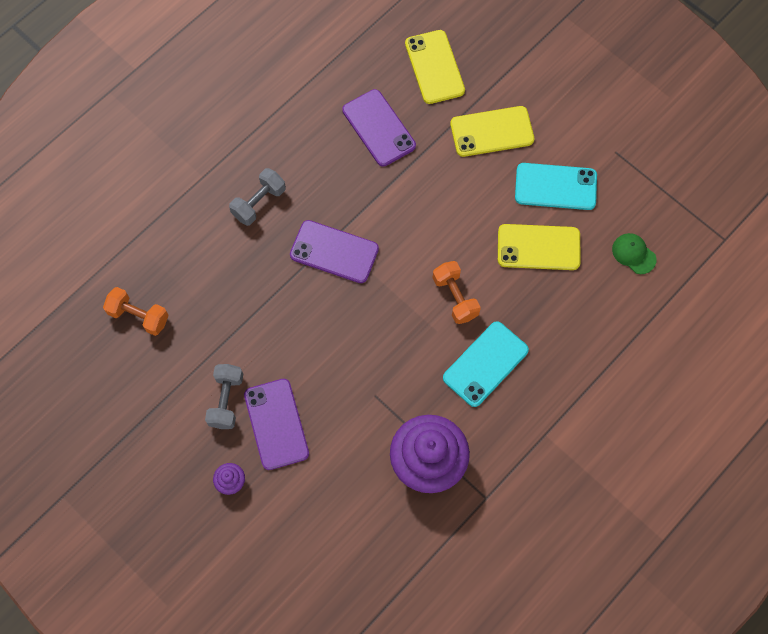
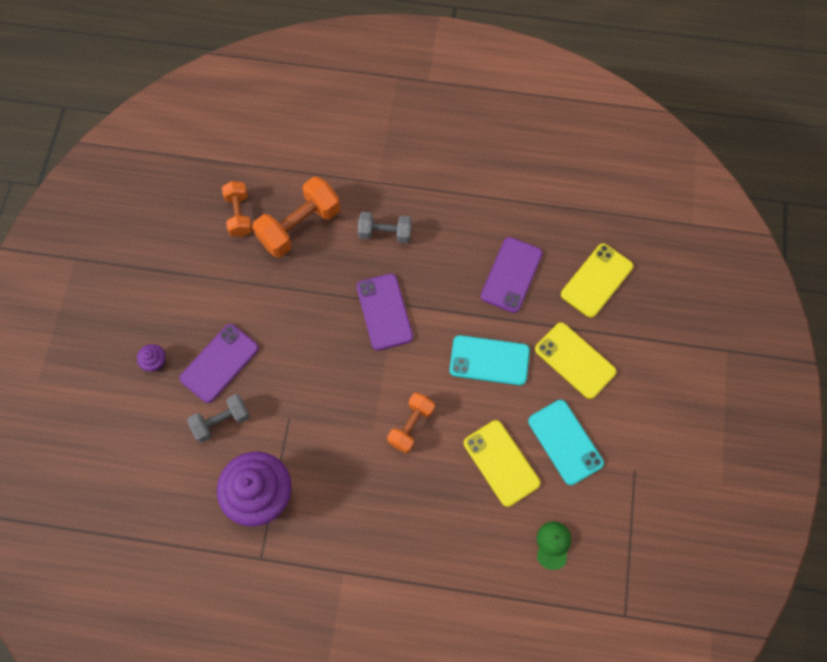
camera: 55 degrees right, 0 degrees up
grey dumbbell [205,364,243,429] -> grey dumbbell moved to [187,394,250,442]
turquoise phone [443,321,529,407] -> turquoise phone moved to [449,335,530,385]
none -> orange dumbbell [252,177,341,258]

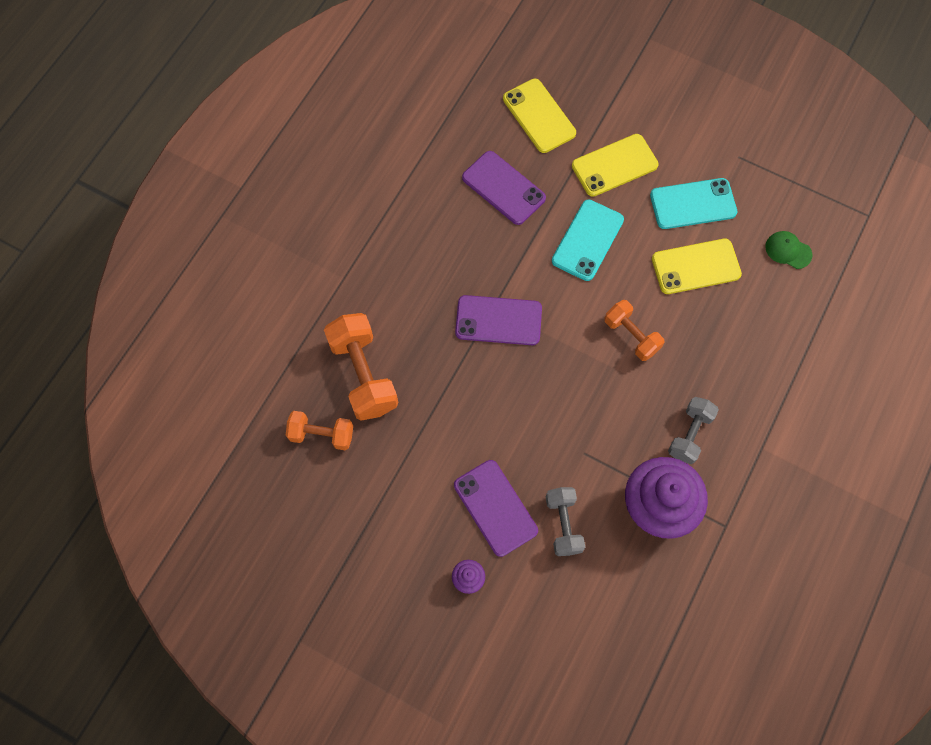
camera: 70 degrees left, 0 degrees up
grey dumbbell [358,212,412,243] -> grey dumbbell moved to [668,397,719,464]

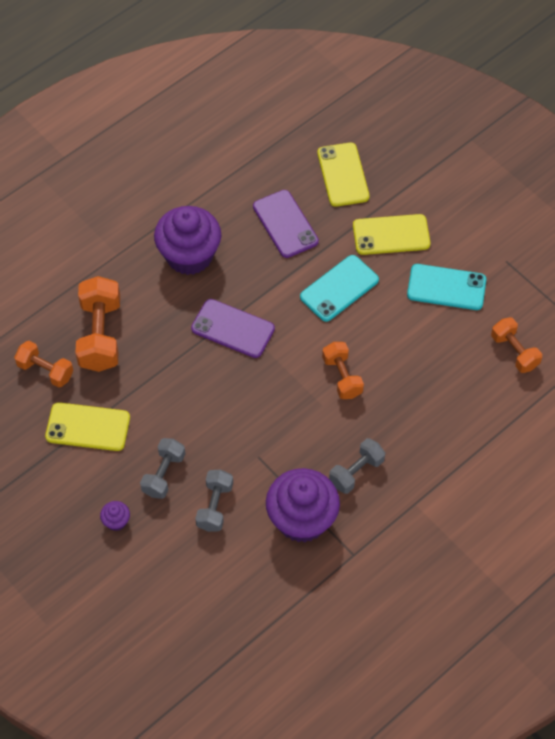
camera: 20 degrees right, 10 degrees down
purple phone [454,460,538,557] -> grey dumbbell [140,438,185,499]
yellow phone [652,239,742,294] -> yellow phone moved to [45,402,130,451]
green cap [765,231,812,269] -> orange dumbbell [491,317,542,373]
none -> purple cupcake [154,206,221,275]

